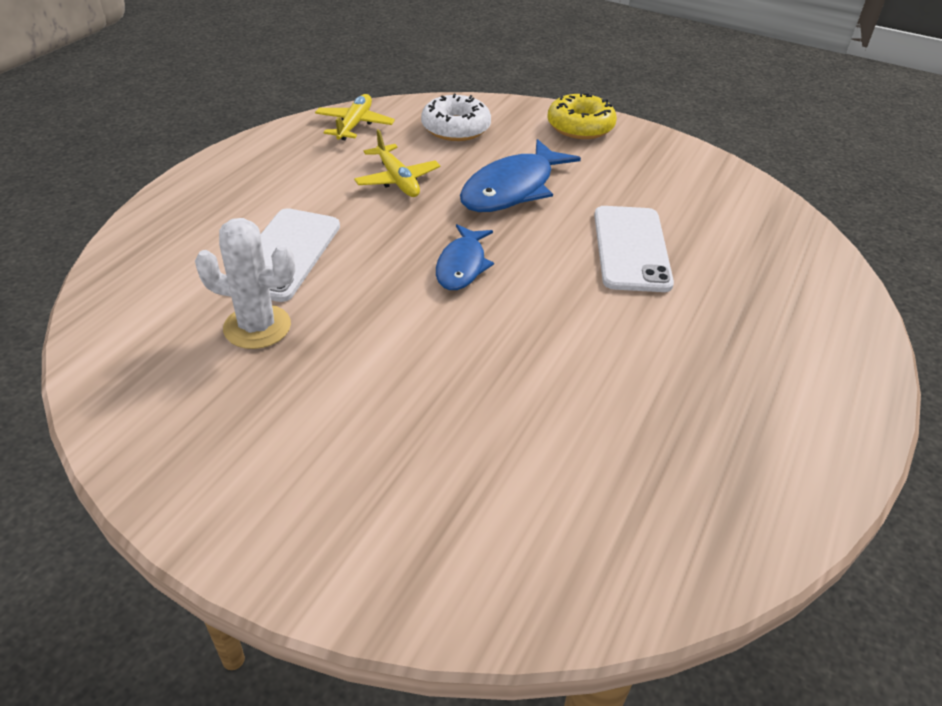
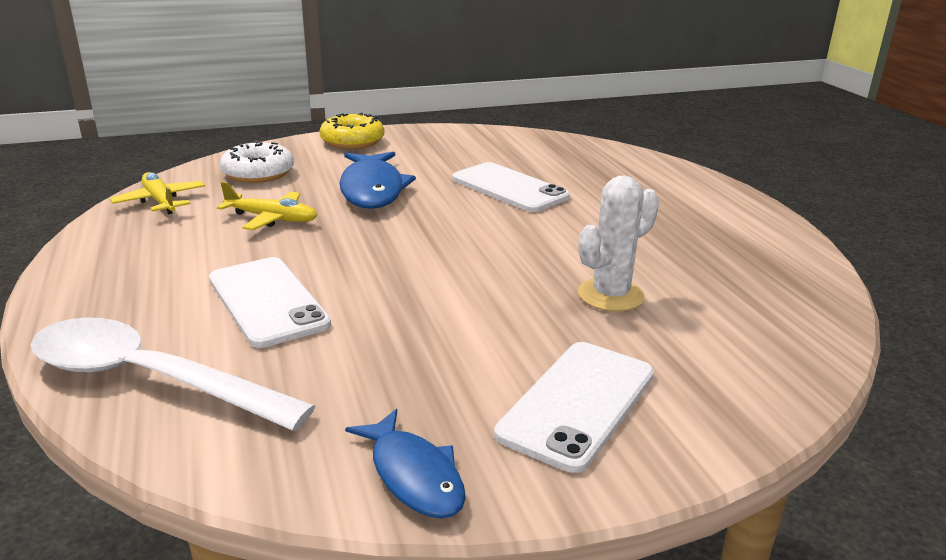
camera: 45 degrees left, 15 degrees down
white cactus [195,218,295,349] -> white cactus moved to [578,175,659,312]
blue fish [436,224,494,290] -> blue fish moved to [345,409,466,518]
none -> white spoon [31,317,315,431]
none -> white phone [494,342,654,473]

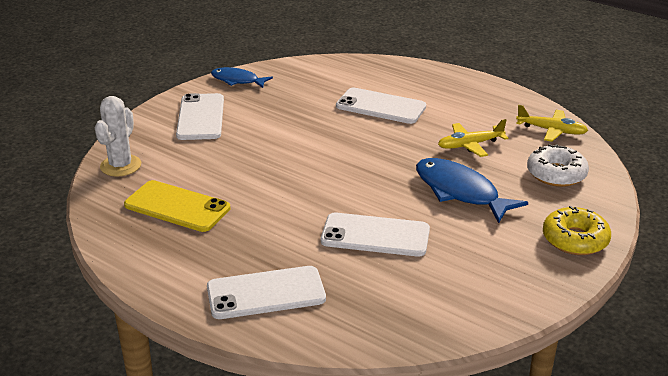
camera: 145 degrees right, 5 degrees up
white spoon [31,317,315,431] -> none
white cactus [578,175,659,312] -> white cactus moved to [95,96,141,177]
none -> yellow phone [124,180,231,232]
none -> white phone [207,266,326,319]

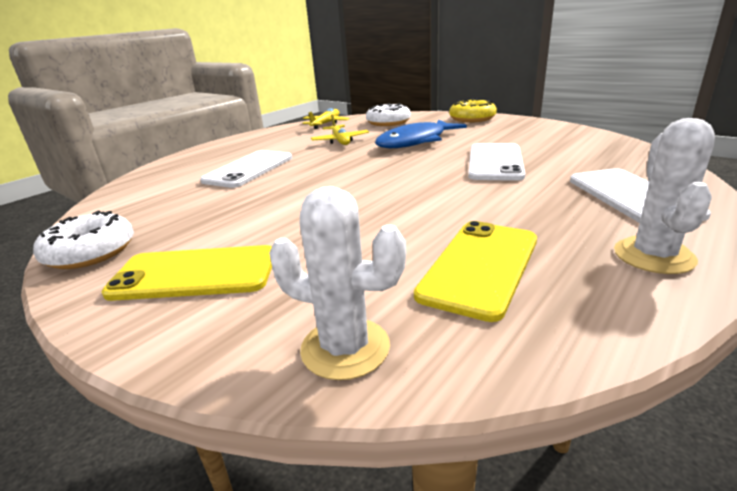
camera: 85 degrees left, 5 degrees down
white phone [176,93,224,140] -> yellow phone [101,245,272,301]
blue fish [211,67,273,88] -> white donut [33,211,134,269]
none -> white cactus [614,118,715,274]

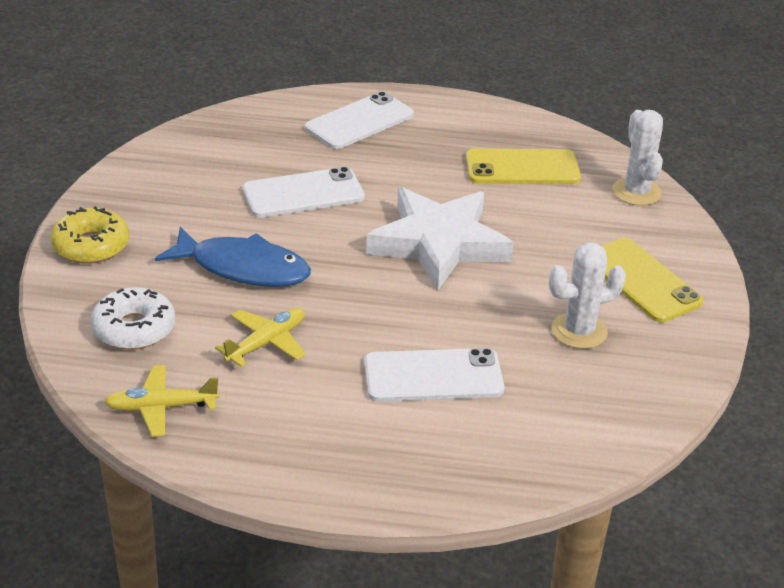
camera: 125 degrees left, 10 degrees up
white donut [33,211,134,269] -> none
white cactus [614,118,715,274] -> white cactus moved to [549,242,626,349]
none -> white star [366,187,513,290]

